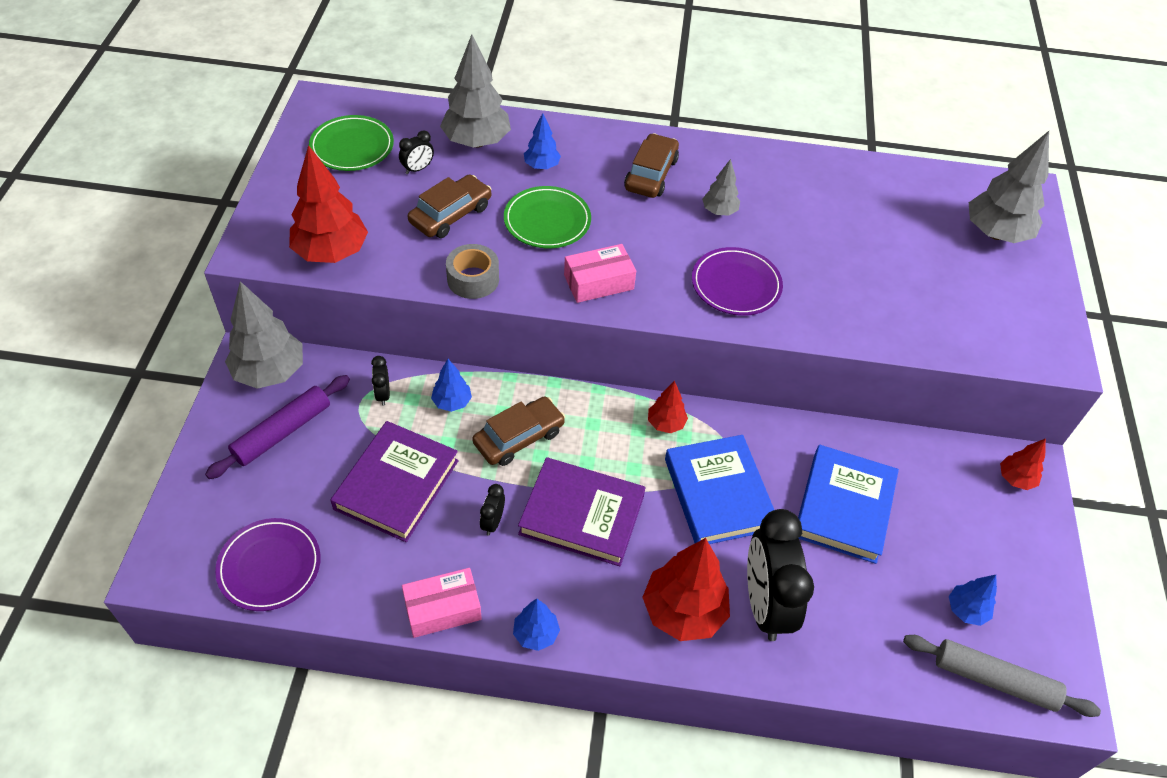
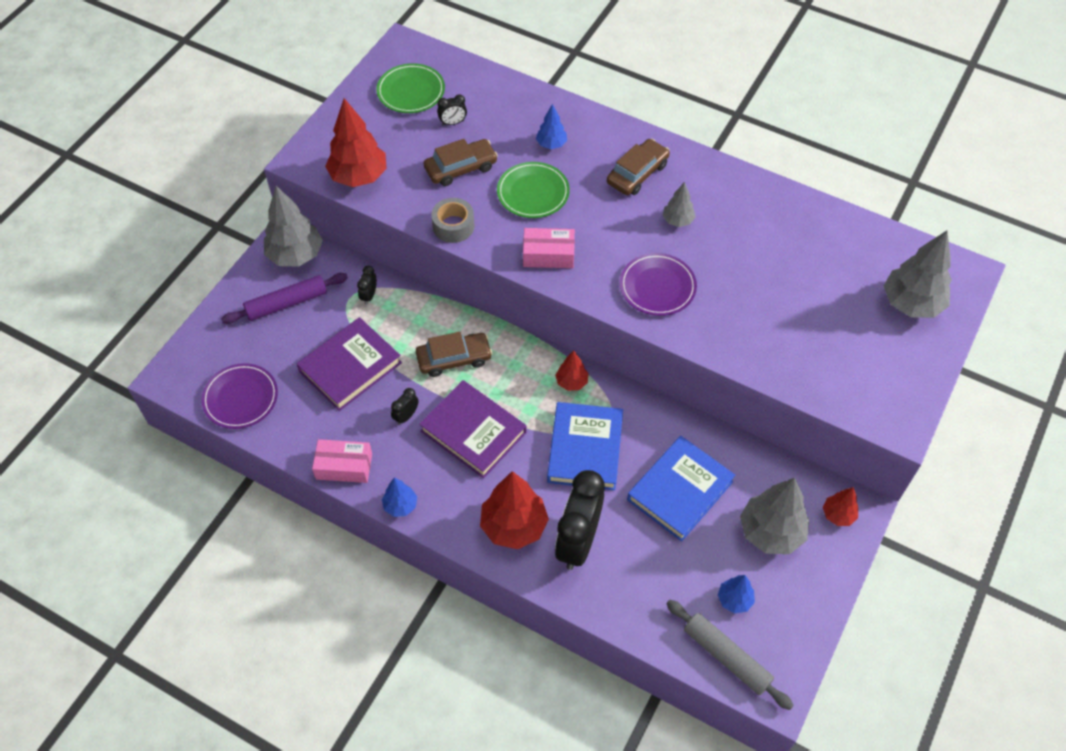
camera: 25 degrees right, 5 degrees up
blue tree [431,359,472,412] -> none
grey tree [440,34,511,148] -> grey tree moved to [740,478,809,554]

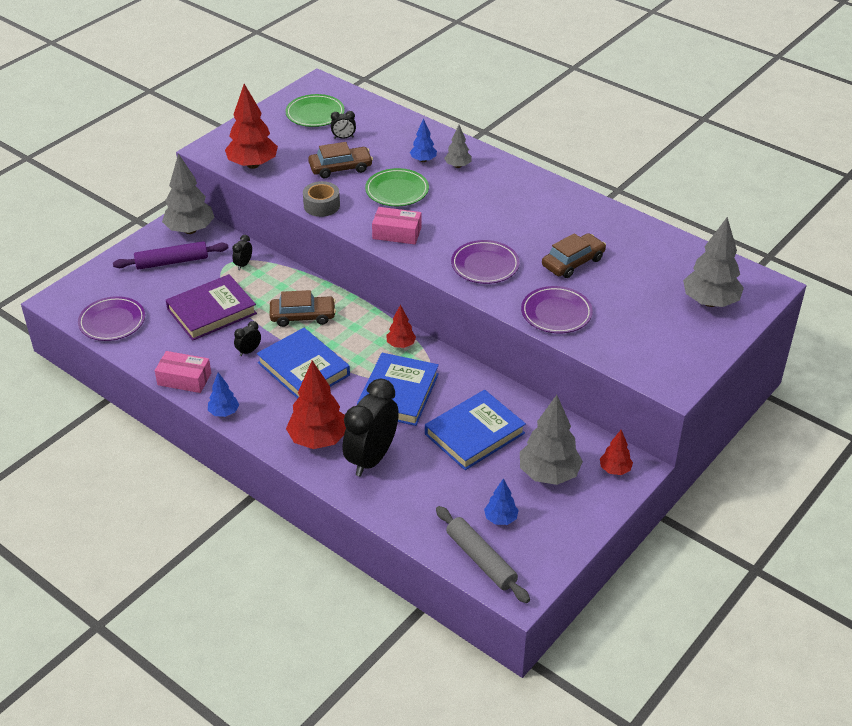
camera: 10 degrees right, 15 degrees down
purple book [419,380,526,478] -> blue book [257,328,350,399]
brown car [607,139,670,195] -> brown car moved to [542,233,606,278]
grey tree [662,182,696,227] -> grey tree moved to [444,125,472,168]
none -> purple plate [521,286,593,333]

